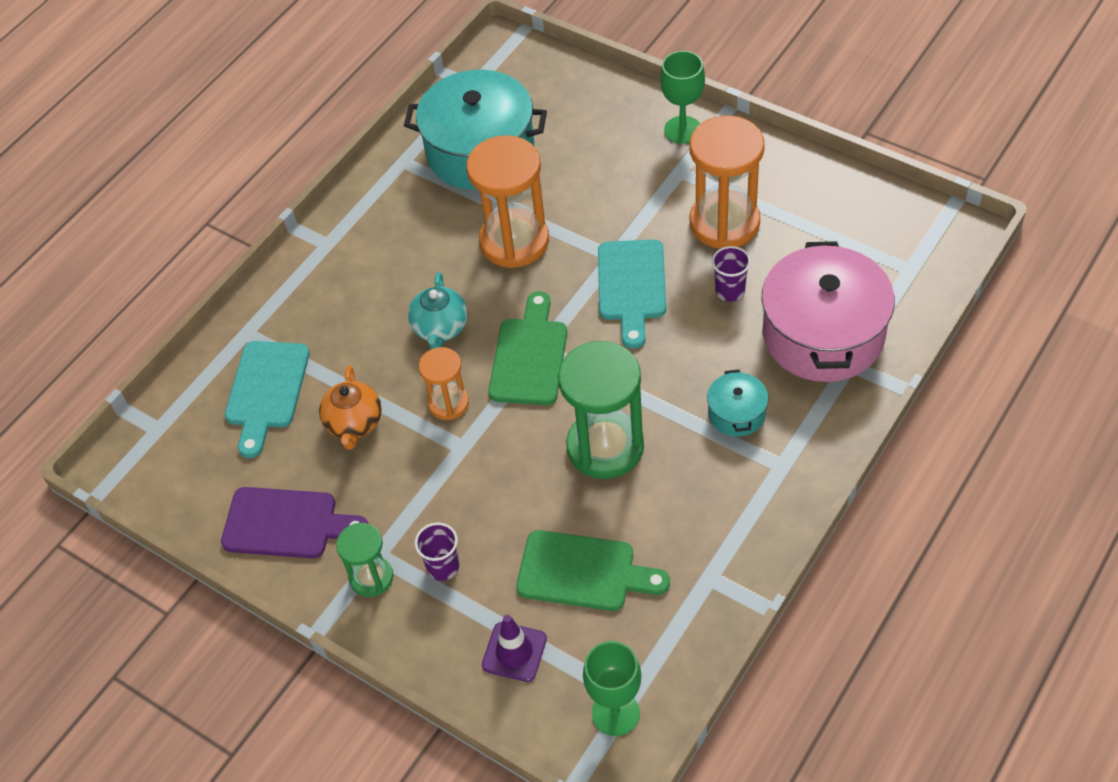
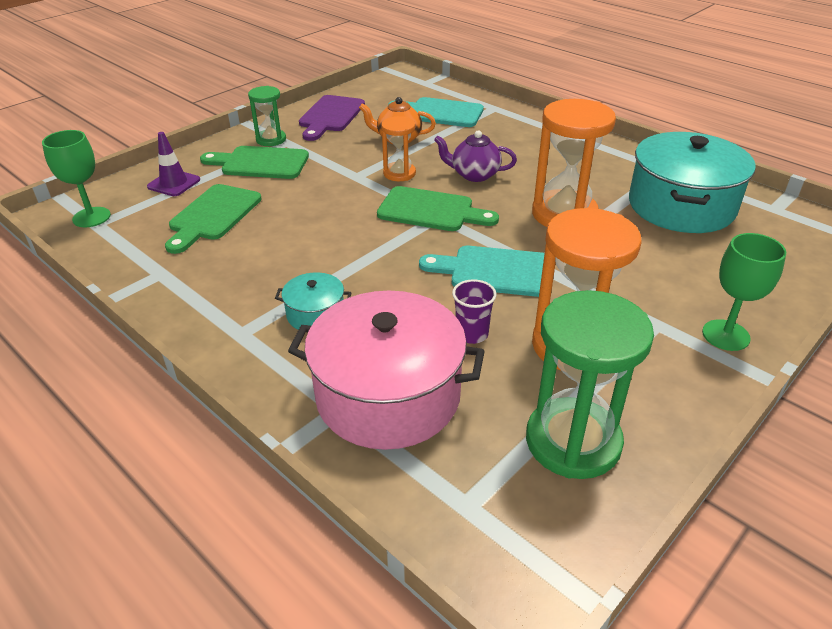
camera: 95 degrees right, 15 degrees down
turquoise teapot [408,272,468,349] -> purple teapot [434,130,517,182]
purple cup [415,523,459,581] -> green cutting board [200,146,309,179]
green hourglass [558,341,644,479] -> green hourglass moved to [526,290,654,479]

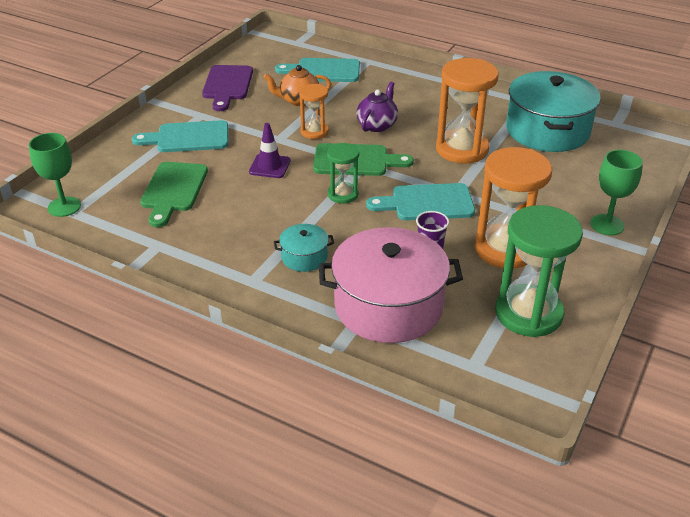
camera: 15 degrees left, 0 degrees up
purple traffic cone [147,132,200,196] -> purple traffic cone moved to [249,123,291,178]
green cutting board [200,146,309,179] -> turquoise cutting board [132,120,229,152]
green hourglass [248,86,286,146] -> green hourglass moved to [327,143,359,204]
purple teapot [434,130,517,182] -> purple teapot turned 120 degrees clockwise [356,82,398,132]

